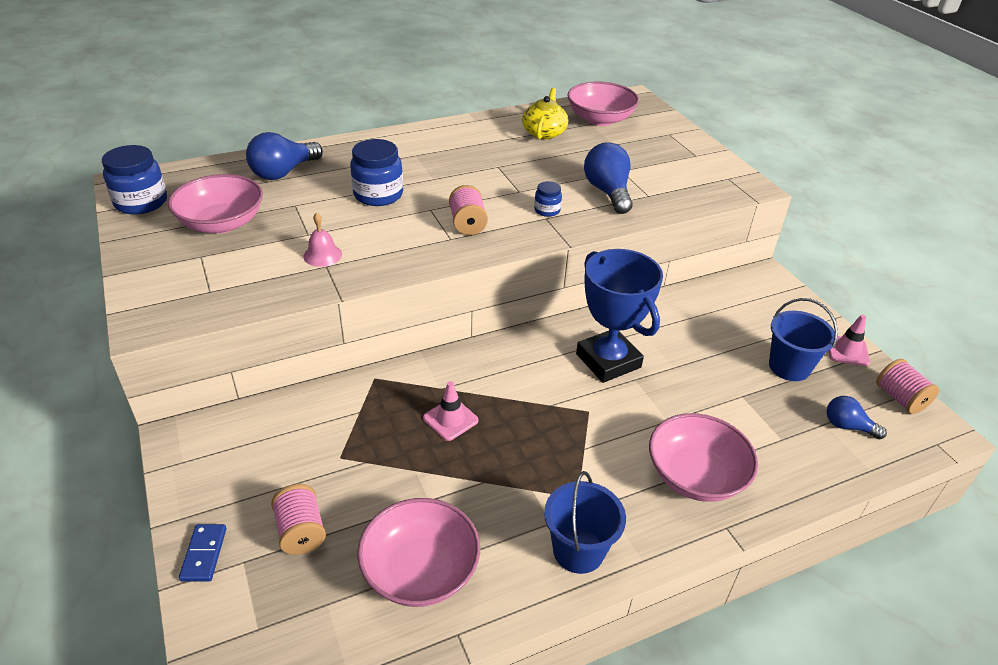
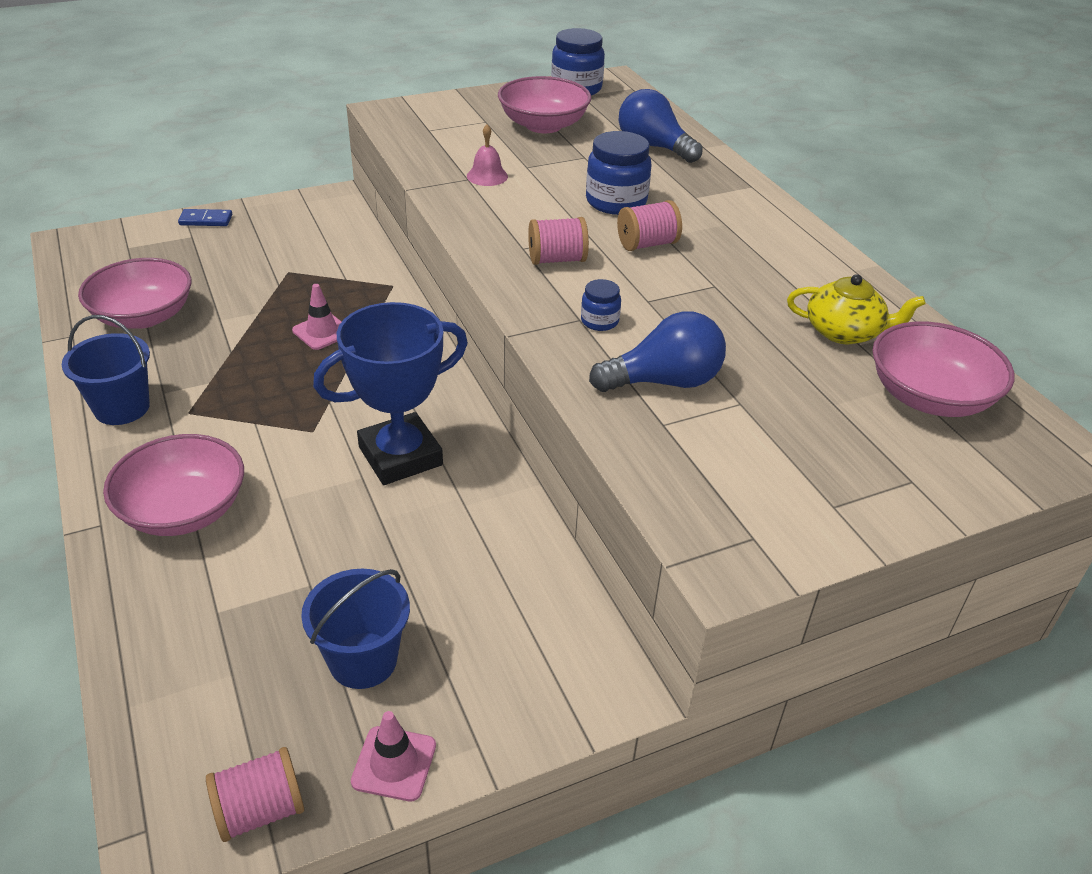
camera: 90 degrees right, 0 degrees up
pink spool [271,484,326,555] -> pink spool moved to [617,200,682,251]
blue light bulb [826,396,887,439] -> none

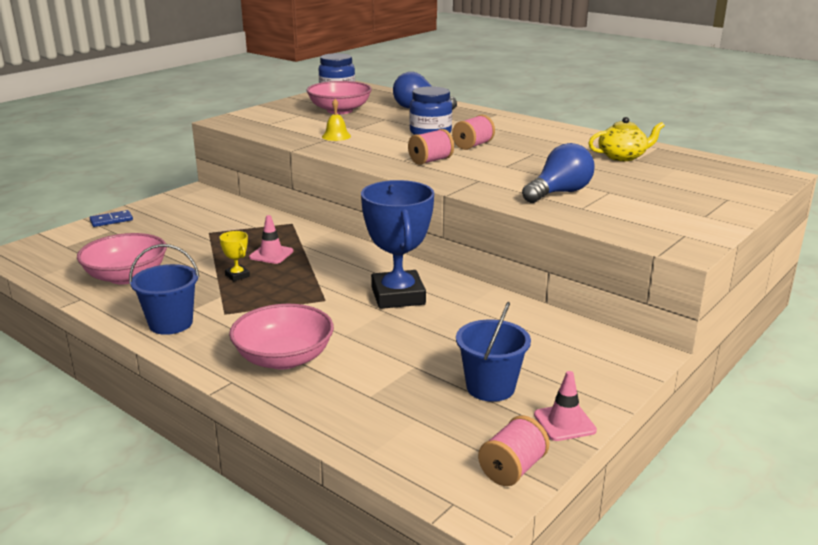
camera: 25 degrees left, 15 degrees down
blue trophy [313,302,468,485] -> blue trophy turned 45 degrees counterclockwise [361,180,434,309]
pink bell [467,125,508,186] -> yellow bell [322,99,351,141]
blue jar [581,279,621,331] -> none
pink bowl [872,321,1015,417] -> none
none -> yellow trophy [219,231,250,281]

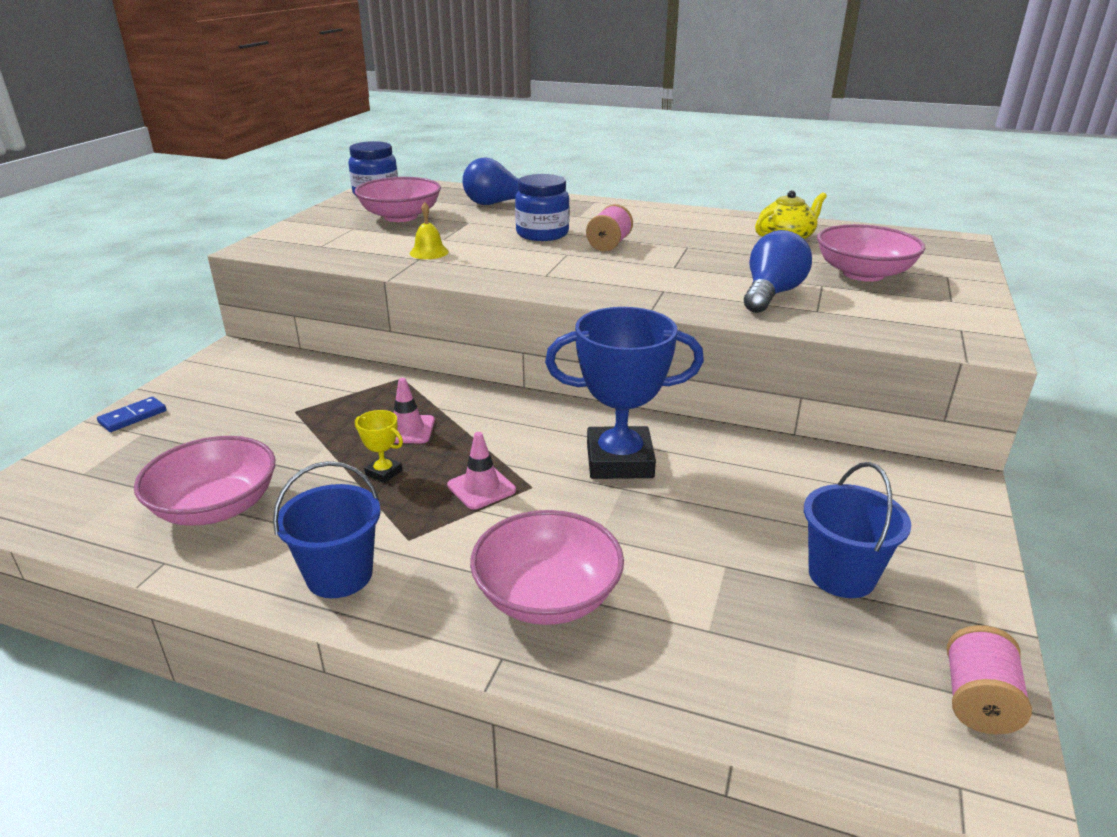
camera: 20 degrees left, 5 degrees up
blue trophy [361,180,434,309] -> blue trophy turned 60 degrees counterclockwise [545,307,704,479]
pink spool [408,129,454,165] -> none
pink traffic cone [534,371,597,441] -> pink traffic cone moved to [447,432,516,510]
none -> pink bowl [817,224,926,282]

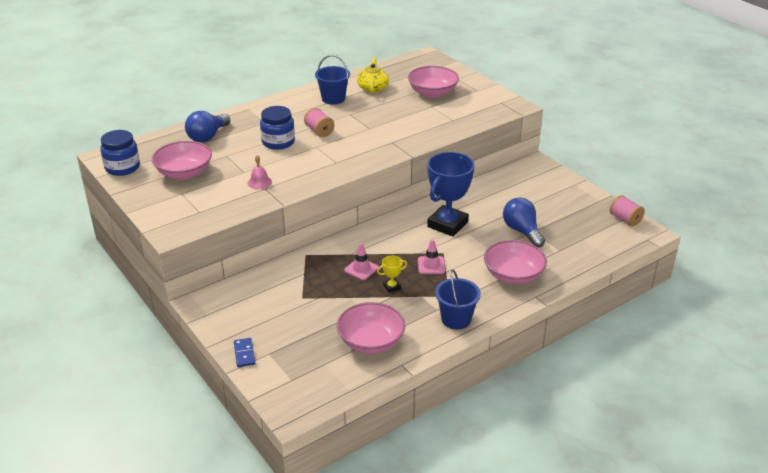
camera: 55 degrees left, 5 degrees up
yellow bell [410,202,449,259] -> pink bell [248,155,272,189]
blue light bulb [744,230,812,313] -> blue light bulb moved to [503,198,545,248]
blue bucket [804,462,911,598] -> blue bucket moved to [315,55,350,105]

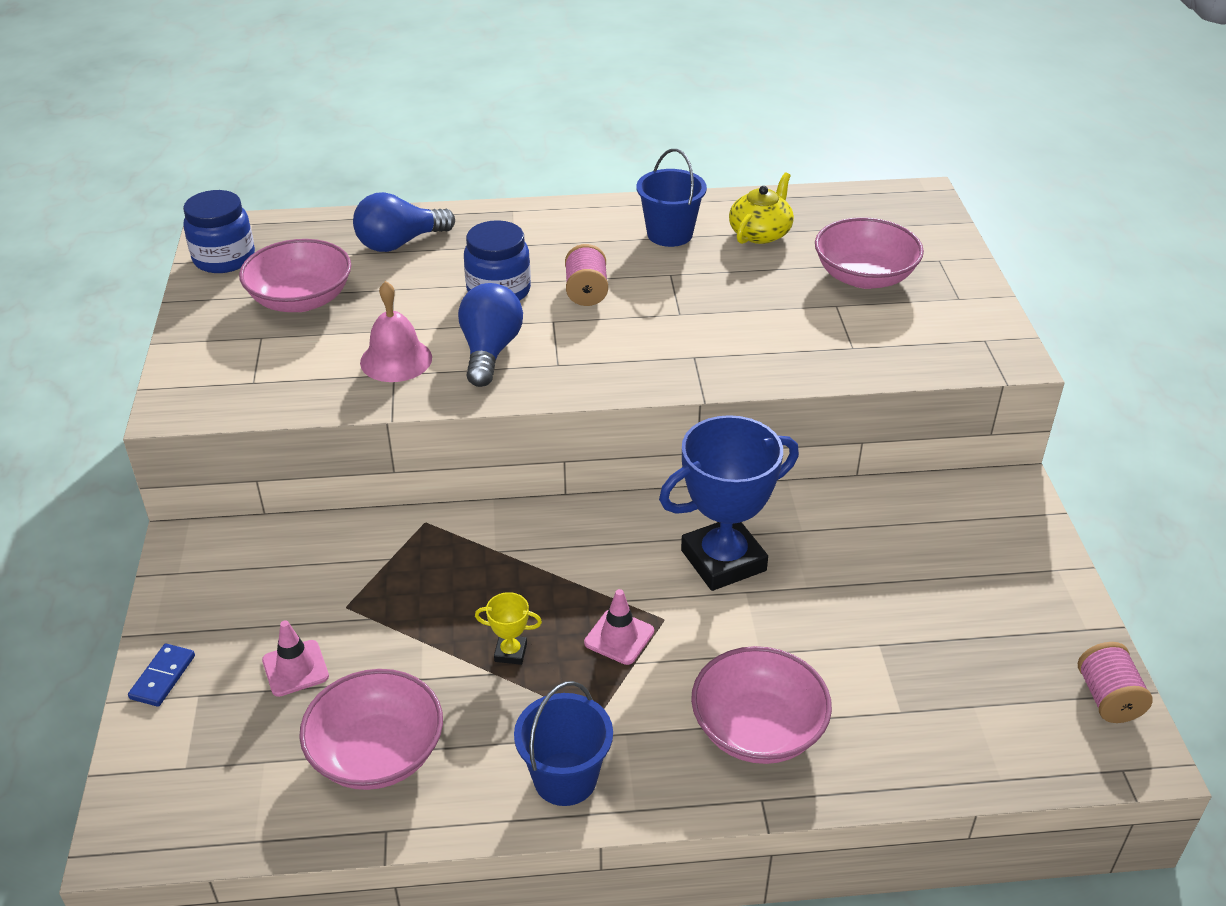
camera: 30 degrees right, 5 degrees up
pink bell [248,155,272,189] -> pink bell [360,281,432,382], size x1.52
pink traffic cone [344,243,379,280] -> pink traffic cone moved to [262,620,329,697]
blue light bulb [503,198,545,248] -> blue light bulb moved to [458,283,523,387]

